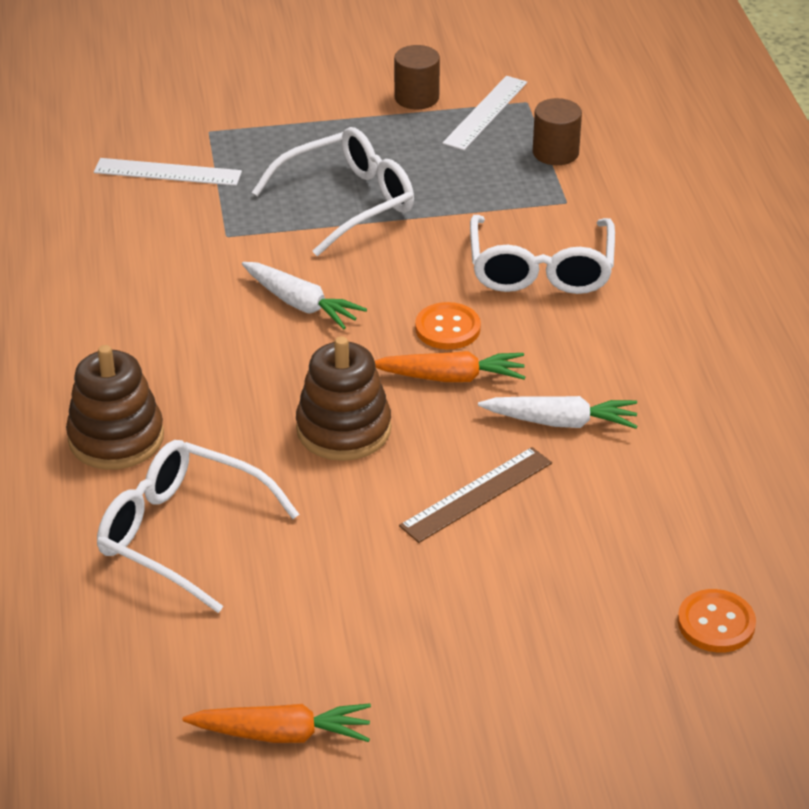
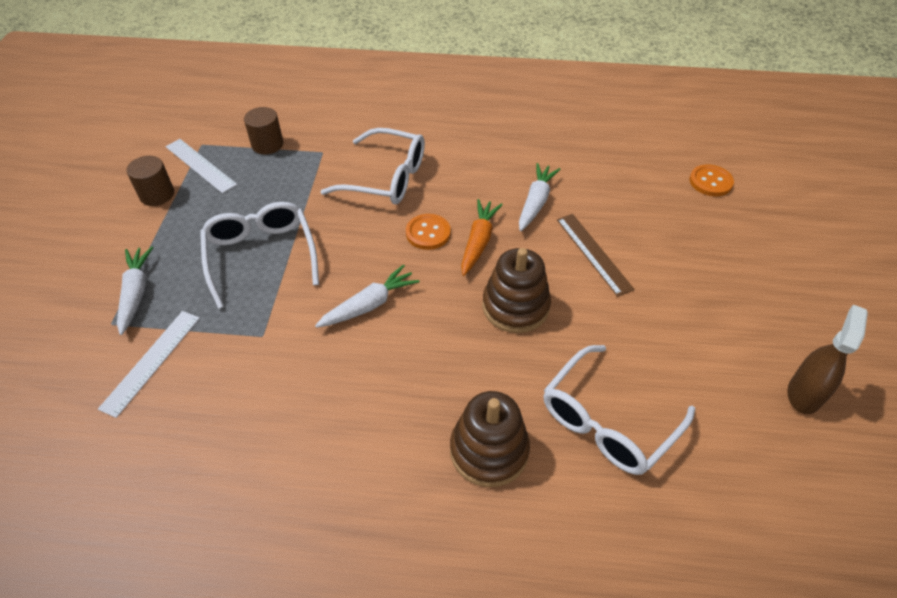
camera: 75 degrees left, 10 degrees up
orange carrot [183,703,371,743] -> brown spray bottle [788,305,868,414]
none -> white carrot [117,246,153,335]

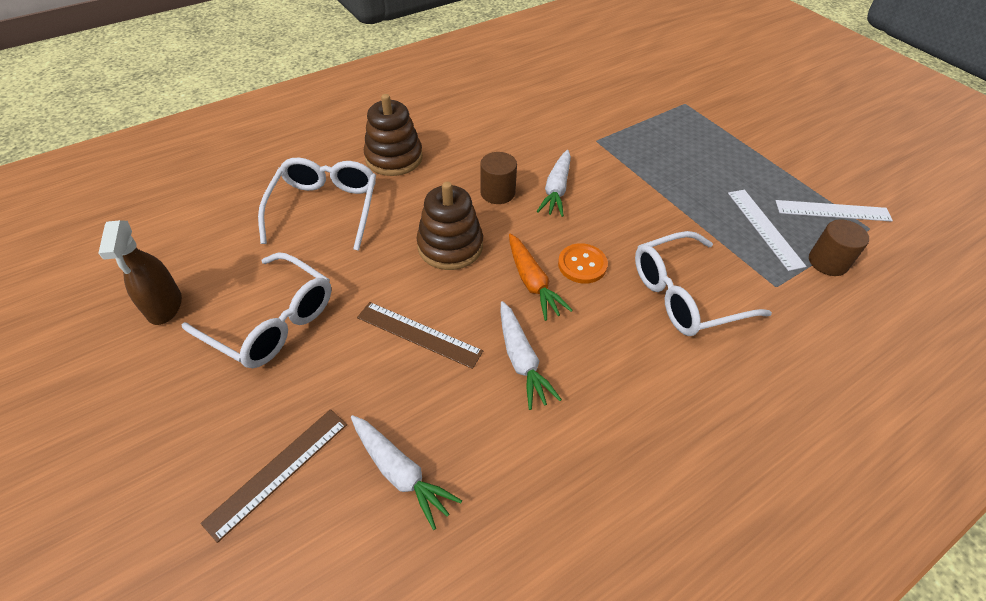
camera: 140 degrees right, 0 degrees up
white ruler [98,311,200,418] -> white ruler moved to [728,190,807,271]
white carrot [117,246,153,335] -> white carrot moved to [351,415,462,530]
brown cylinder [127,156,174,206] -> brown cylinder moved to [480,152,517,204]
white glasses [200,202,319,309] -> white glasses moved to [181,252,331,368]
orange button [690,164,734,196] -> none
none -> brown ruler [200,409,347,543]

